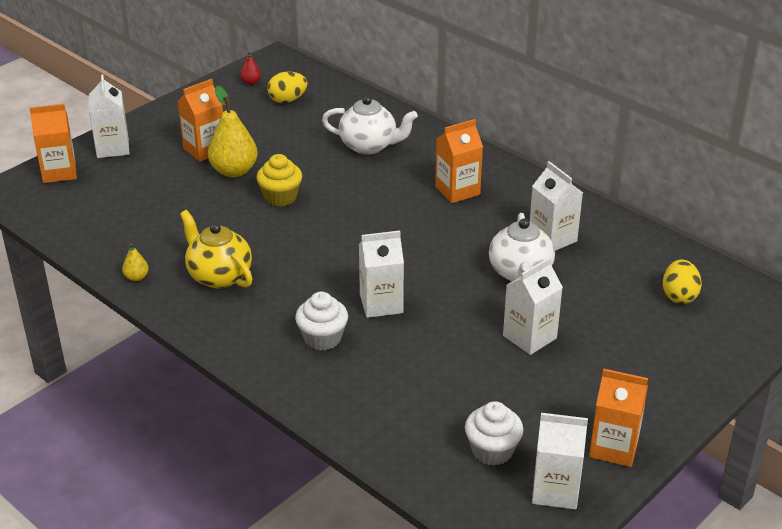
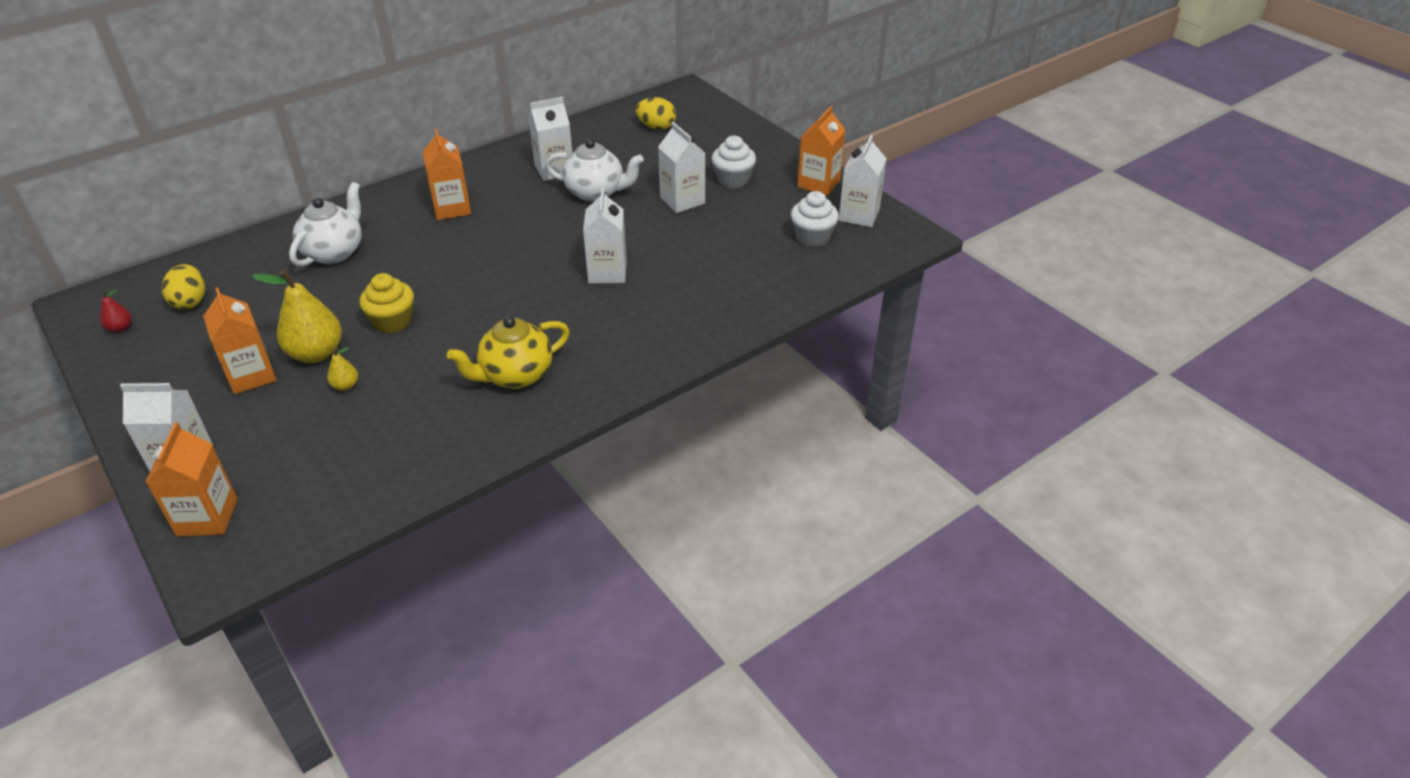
camera: 80 degrees left, 5 degrees up
yellow pear [122,243,149,281] -> yellow pear moved to [327,347,358,391]
white cupcake [295,292,348,351] -> white cupcake moved to [711,136,756,188]

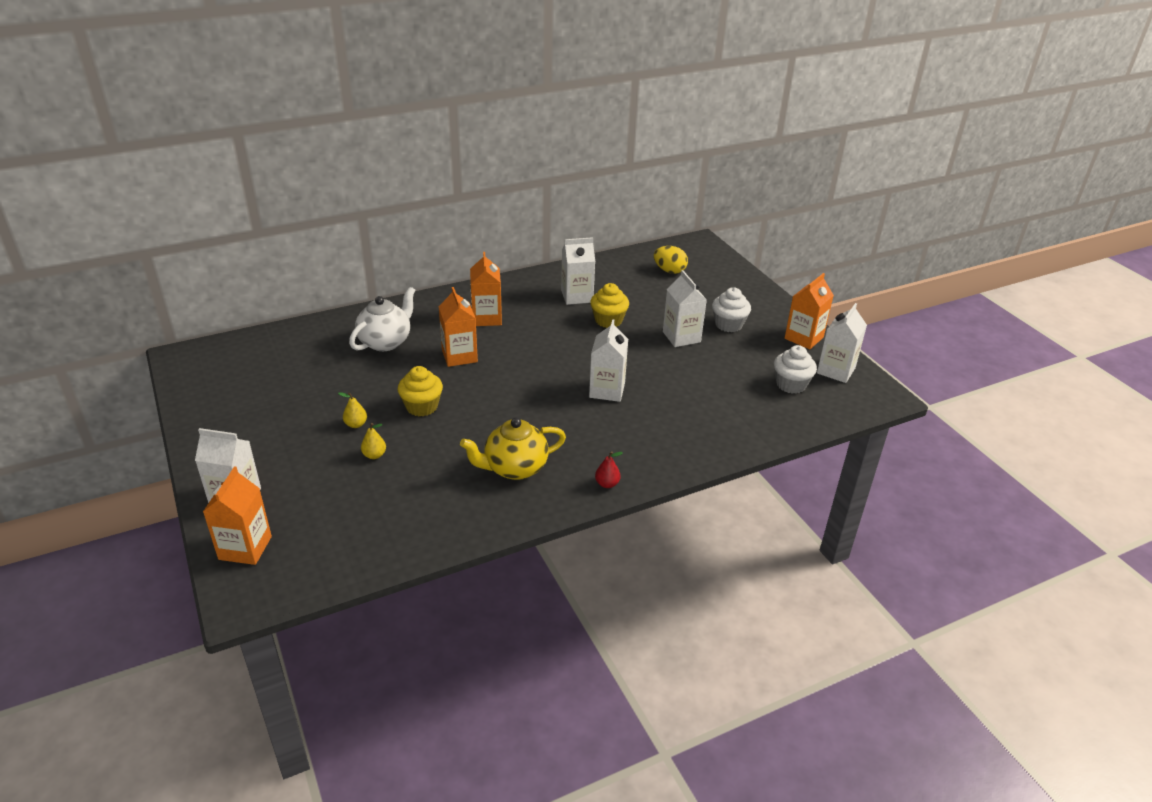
camera: 10 degrees right, 5 degrees down
red pear [100,289,132,333] -> red pear moved to [595,451,623,488]
yellow egg [162,264,205,309] -> none
orange carton [203,287,276,394] -> orange carton moved to [439,287,478,367]
yellow pear [252,270,342,363] -> yellow pear [338,392,367,428], size x0.47
white teapot [545,139,644,202] -> yellow cupcake [590,283,629,328]

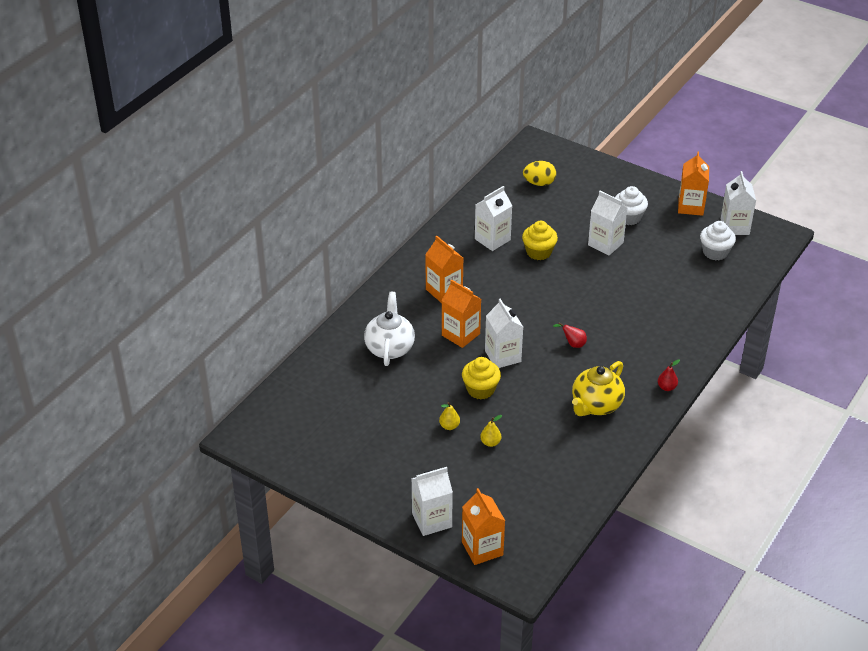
camera: 30 degrees left, 5 degrees up
white carton [589,319,628,402] -> white carton moved to [485,299,523,368]
none -> red pear [553,323,587,348]

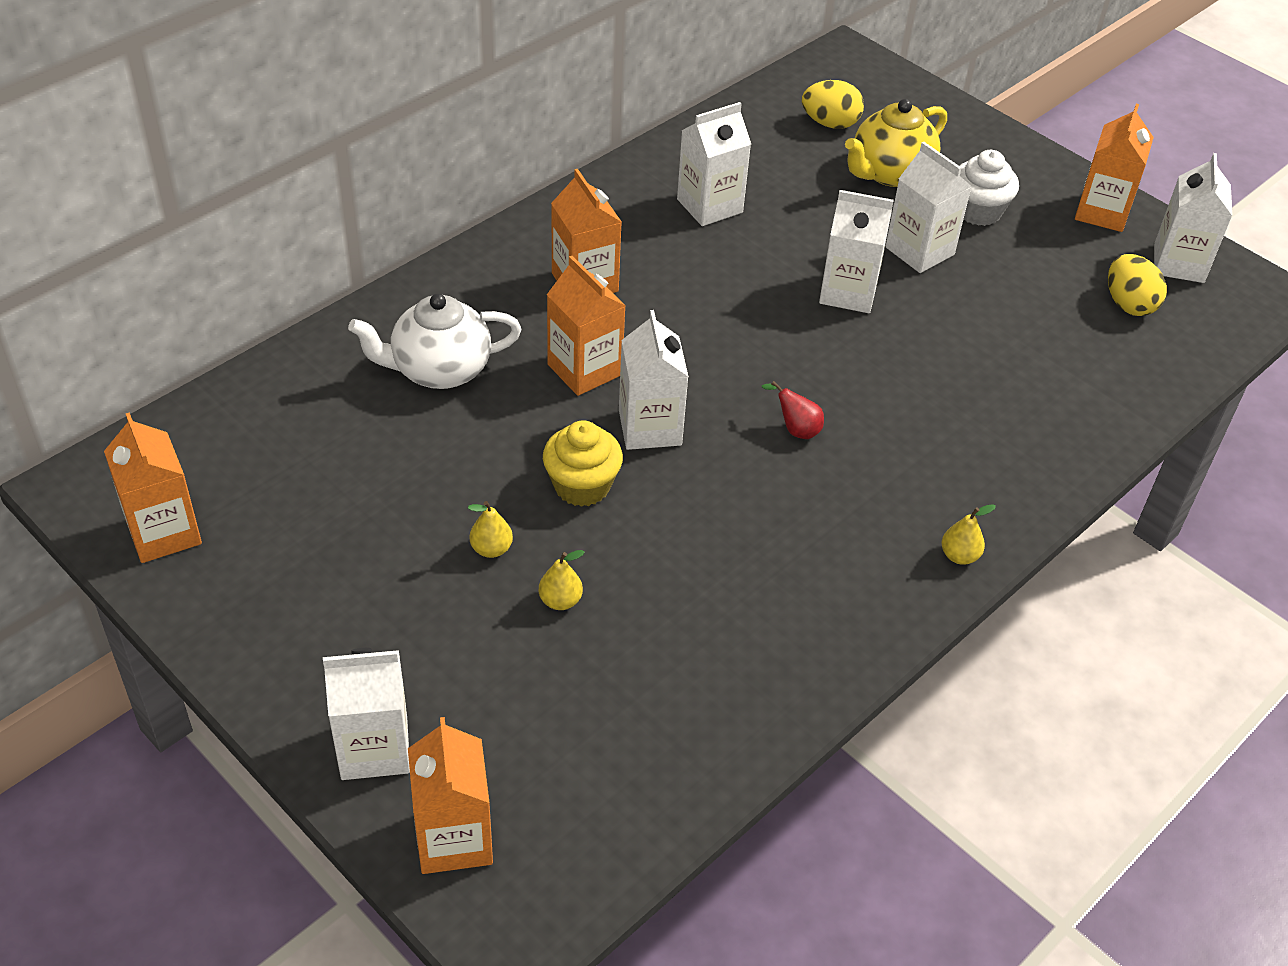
camera: 10 degrees right, 5 degrees up
white teapot [364,292,415,366] -> white teapot turned 120 degrees counterclockwise [348,293,522,389]
yellow cupcake [522,221,558,260] -> none
yellow teapot [572,361,625,416] -> yellow teapot moved to [845,99,947,187]
red pear [658,359,680,391] -> yellow pear [942,504,996,565]
white cupcake [700,221,736,260] -> yellow egg [1108,254,1167,316]
none -> orange carton [104,412,202,563]
none -> white carton [819,190,894,313]

